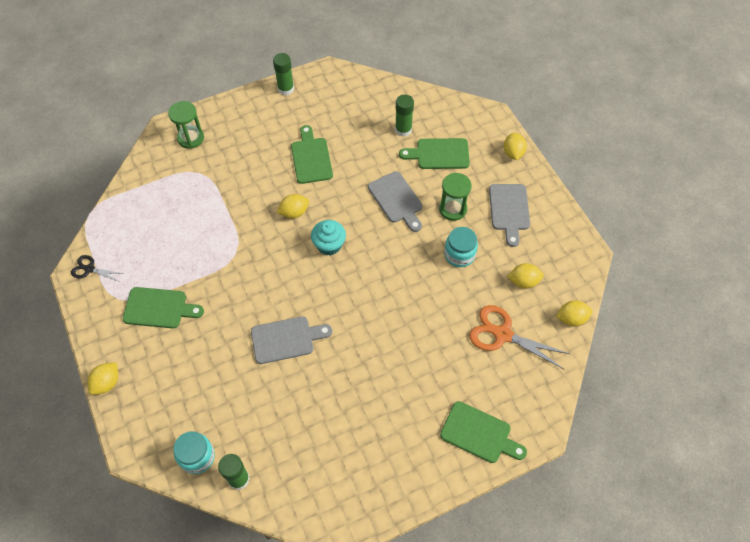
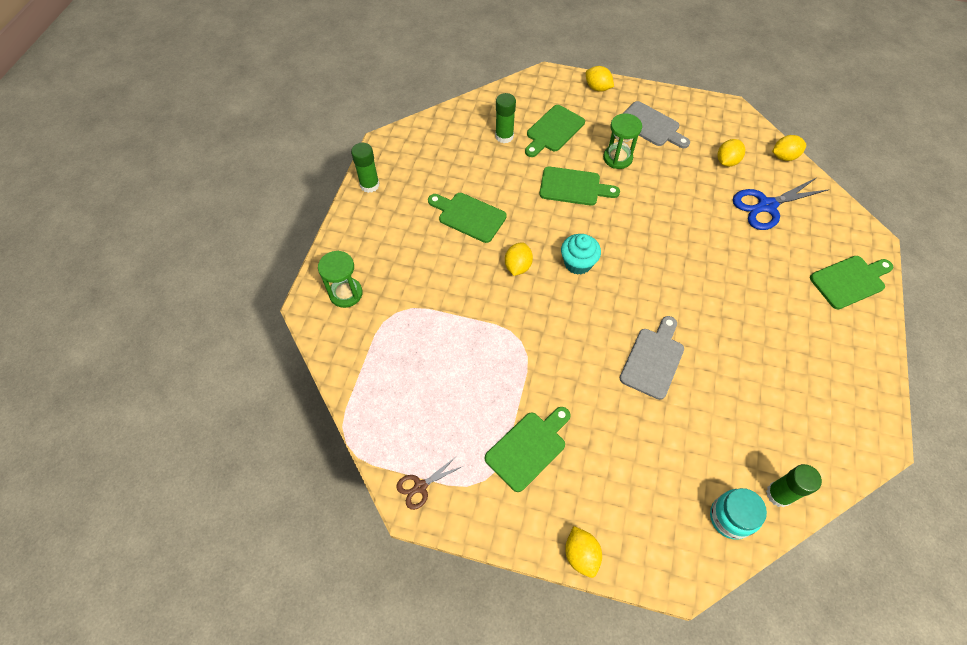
camera: 50 degrees left, 0 degrees up
black scissors [71,255,124,281] -> brown scissors [396,456,463,510]
grey cutting board [368,171,422,232] -> green cutting board [539,167,620,206]
turquoise jar [444,227,478,267] -> none
orange scissors [469,305,570,369] -> blue scissors [733,178,829,230]
yellow lemon [556,300,593,327] -> yellow lemon turned 45 degrees clockwise [772,135,806,161]

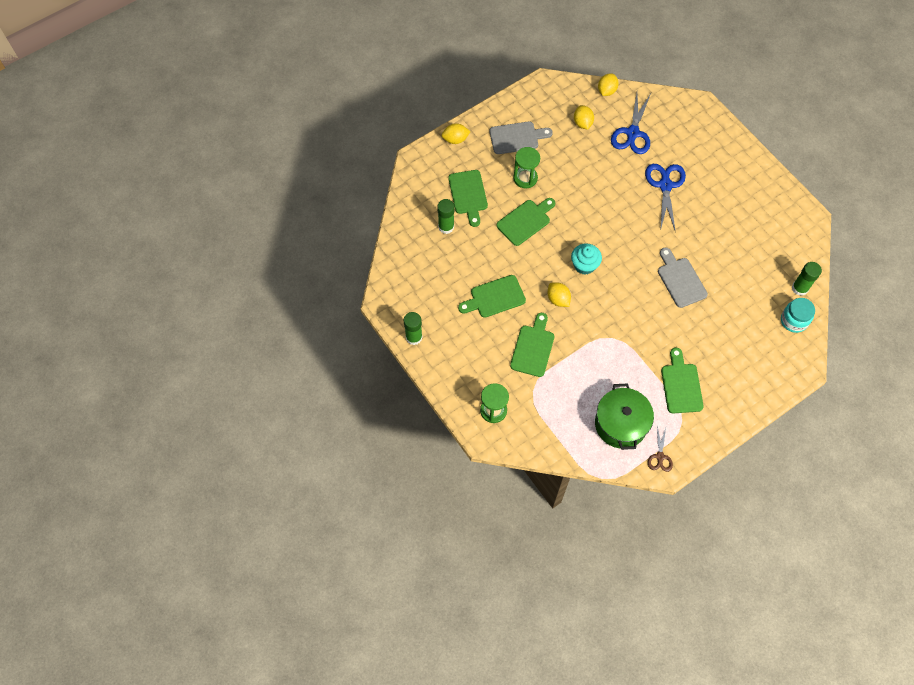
camera: 50 degrees left, 5 degrees up
yellow lemon [565,526,602,578] -> none
green cutting board [810,256,893,309] -> green cutting board moved to [510,313,554,377]
none -> green pot [595,383,654,450]
none -> blue scissors [645,164,686,232]

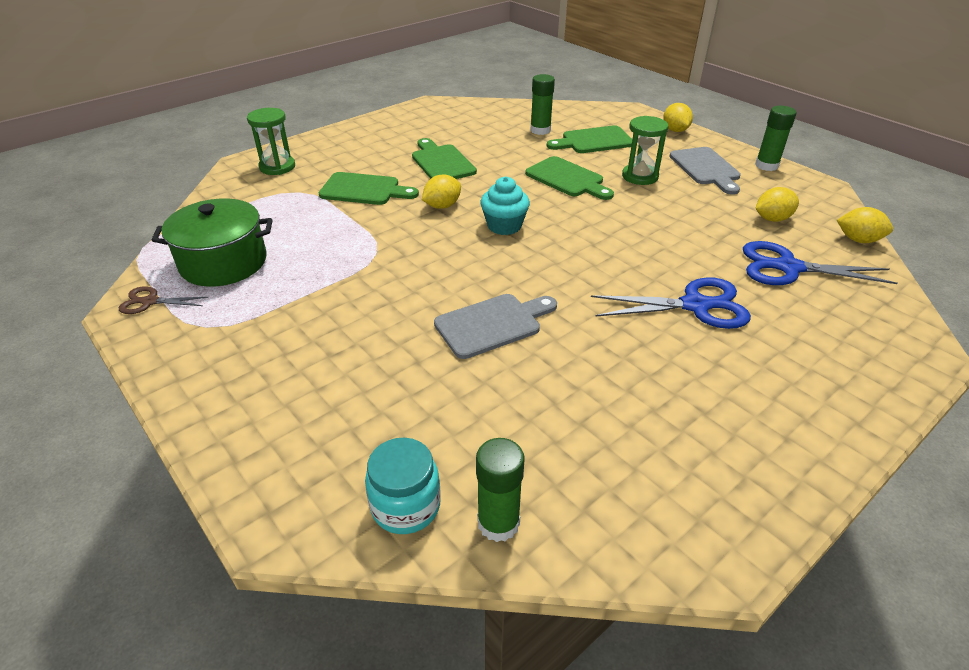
camera: 85 degrees right, 25 degrees down
green glue stick [404,312,423,345] -> green glue stick moved to [755,106,796,171]
green cutting board [661,348,704,413] -> none

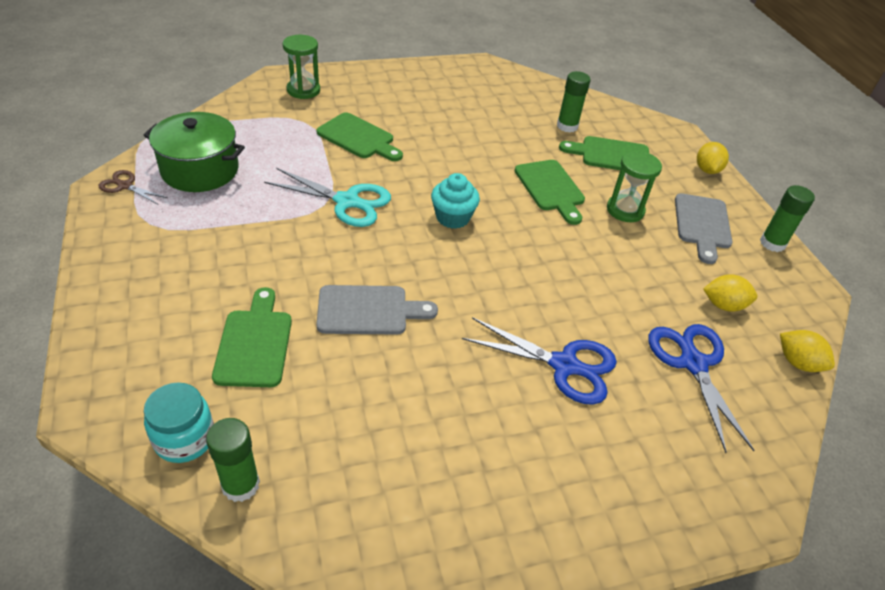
camera: 20 degrees right, 5 degrees up
green cutting board [412,138,477,179] -> green cutting board moved to [212,287,292,387]
yellow lemon [422,174,461,209] -> none
blue scissors [743,241,898,285] -> blue scissors turned 45 degrees clockwise [648,324,755,453]
none -> turquoise scissors [264,168,391,227]

